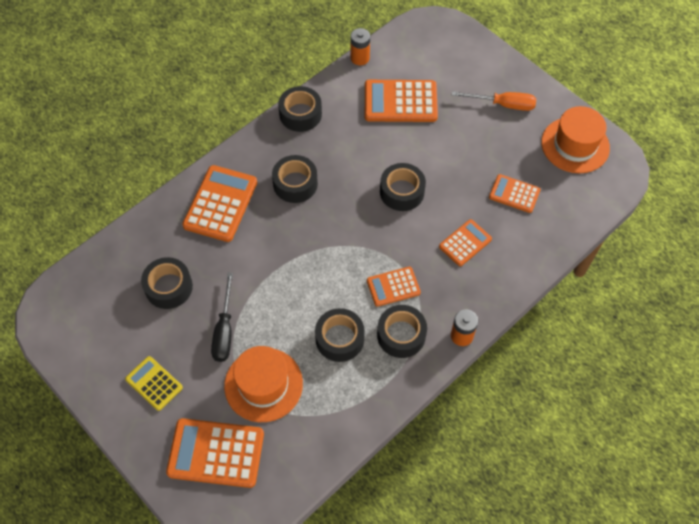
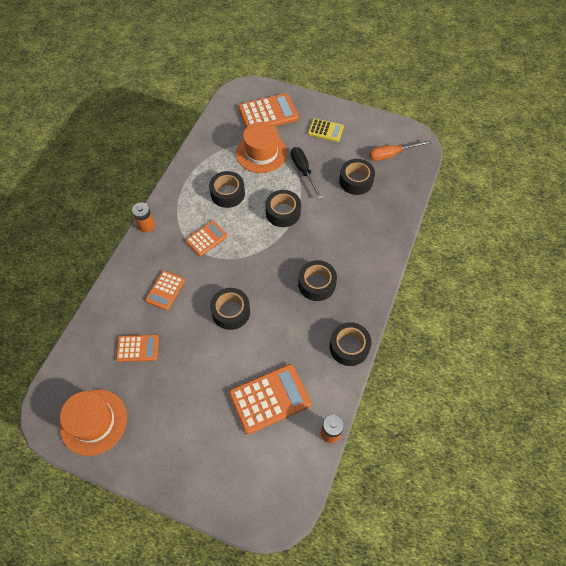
camera: 155 degrees right, 0 degrees up
orange calculator [182,165,257,242] -> none
black tape [377,305,427,358] -> black tape moved to [265,190,301,227]
orange screwdriver [452,91,536,111] -> orange screwdriver moved to [369,140,432,161]

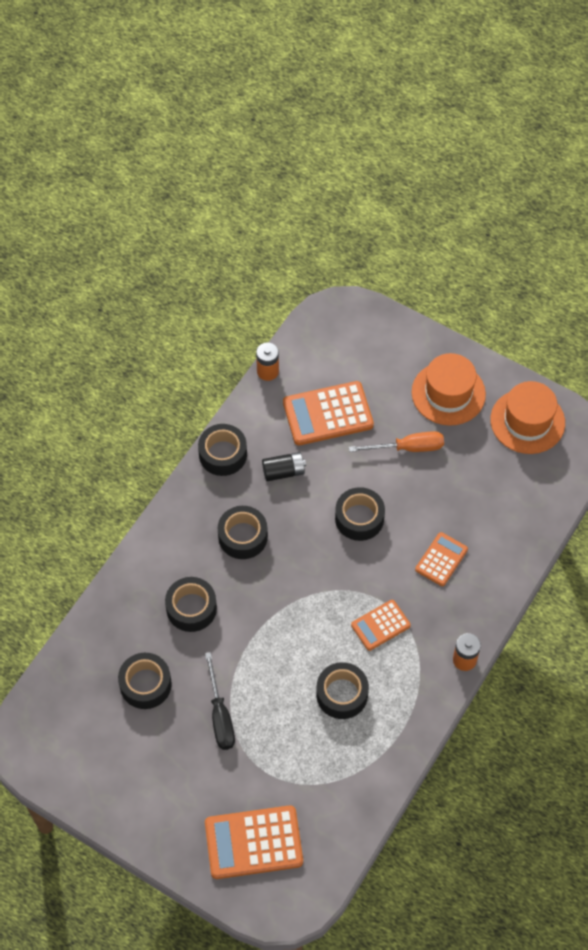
camera: 170 degrees left, 0 degrees up
orange calculator [116,335,159,362] -> none
orange hat [236,122,287,173] -> orange hat moved to [411,353,486,426]
black tape [265,190,301,227] -> black tape moved to [165,577,217,632]
yellow calculator [308,118,344,142] -> none
orange screwdriver [369,140,432,161] -> orange screwdriver moved to [349,431,444,452]
none -> black battery [262,452,306,481]

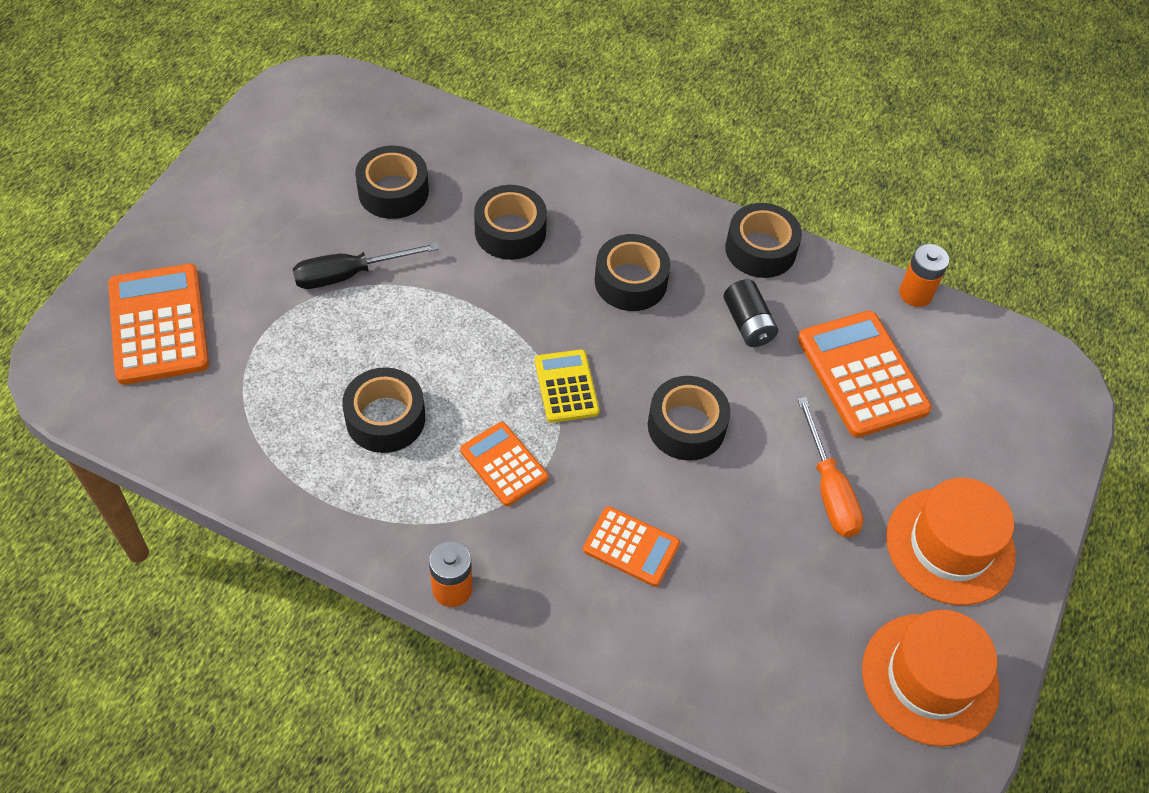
camera: 80 degrees right, 5 degrees down
none -> yellow calculator [535,350,599,423]

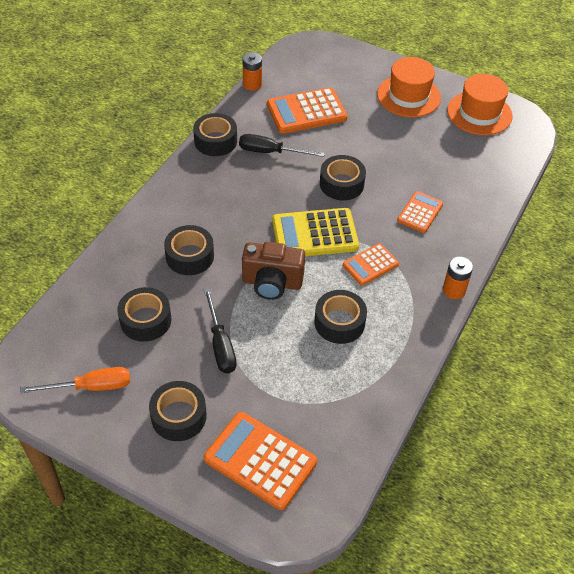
camera: 85 degrees left, 5 degrees down
orange calculator [108,264,209,385] -> orange calculator turned 45 degrees clockwise [204,412,317,510]
yellow calculator [535,350,599,423] -> yellow calculator [272,208,359,256], size x1.70
black tape [595,234,671,311] -> black tape moved to [149,381,207,441]
black battery [723,279,778,347] -> black screwdriver [239,134,325,157]
orange screwdriver [797,397,863,537] -> orange screwdriver moved to [20,367,130,393]
none -> brown camera [242,242,305,300]

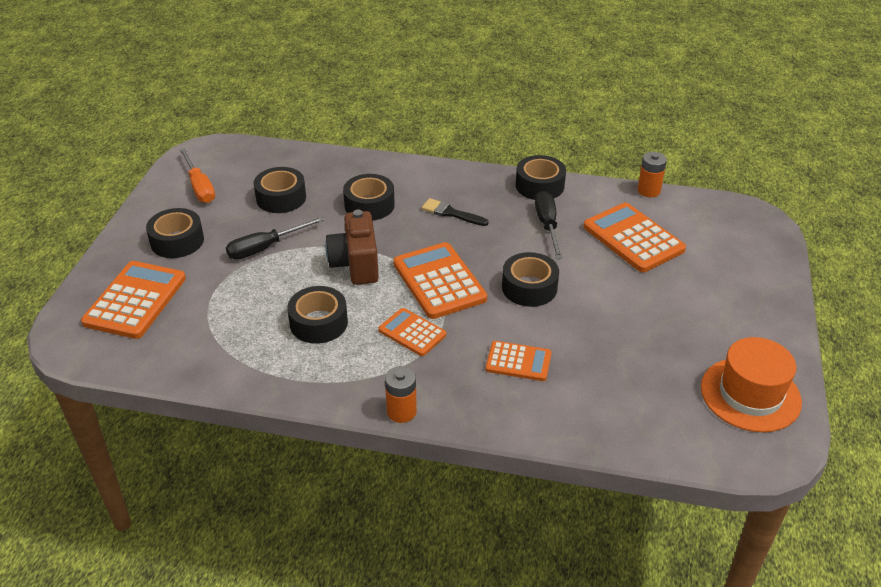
camera: 75 degrees right, 10 degrees down
yellow calculator [272,208,359,256] -> orange calculator [393,242,487,319]
orange hat [377,57,441,117] -> none
none -> black brush [422,198,489,226]

